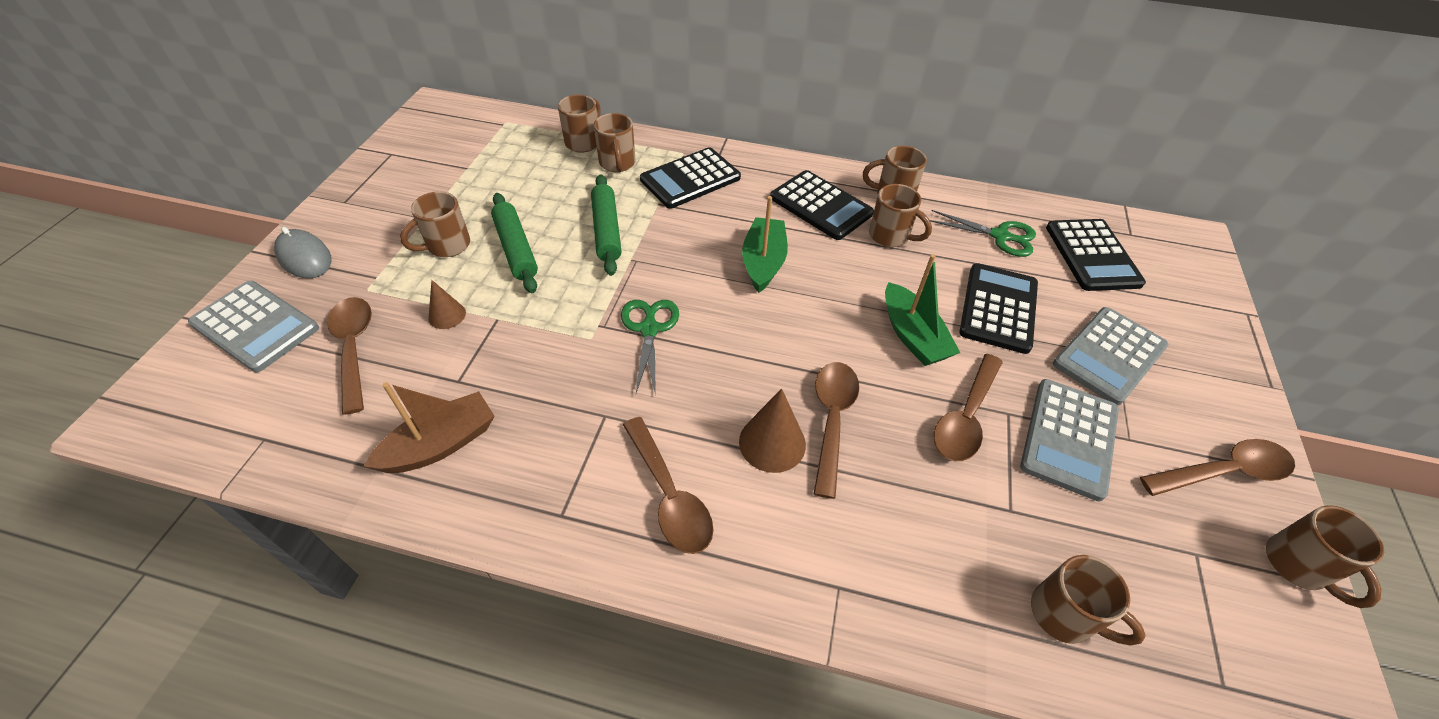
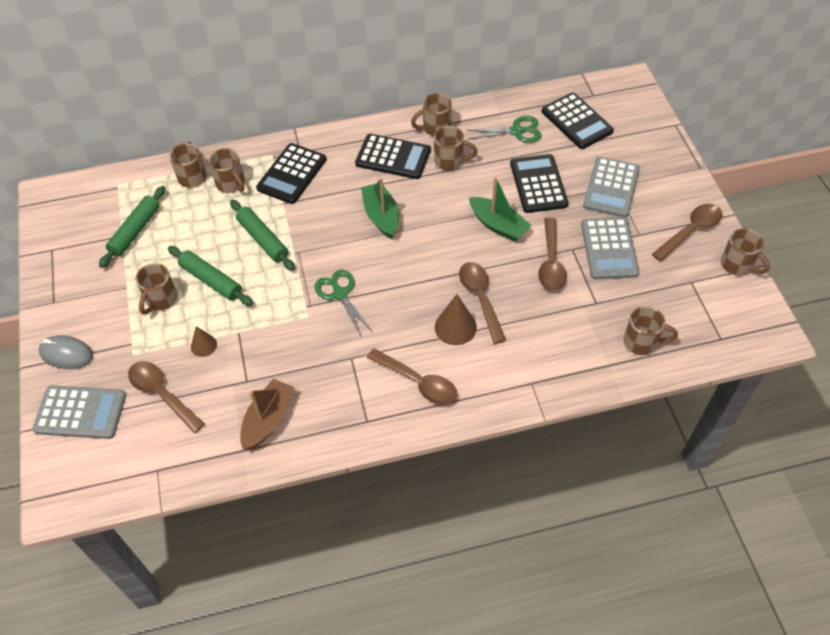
camera: 25 degrees left, 5 degrees up
none -> green rolling pin [99,186,165,268]

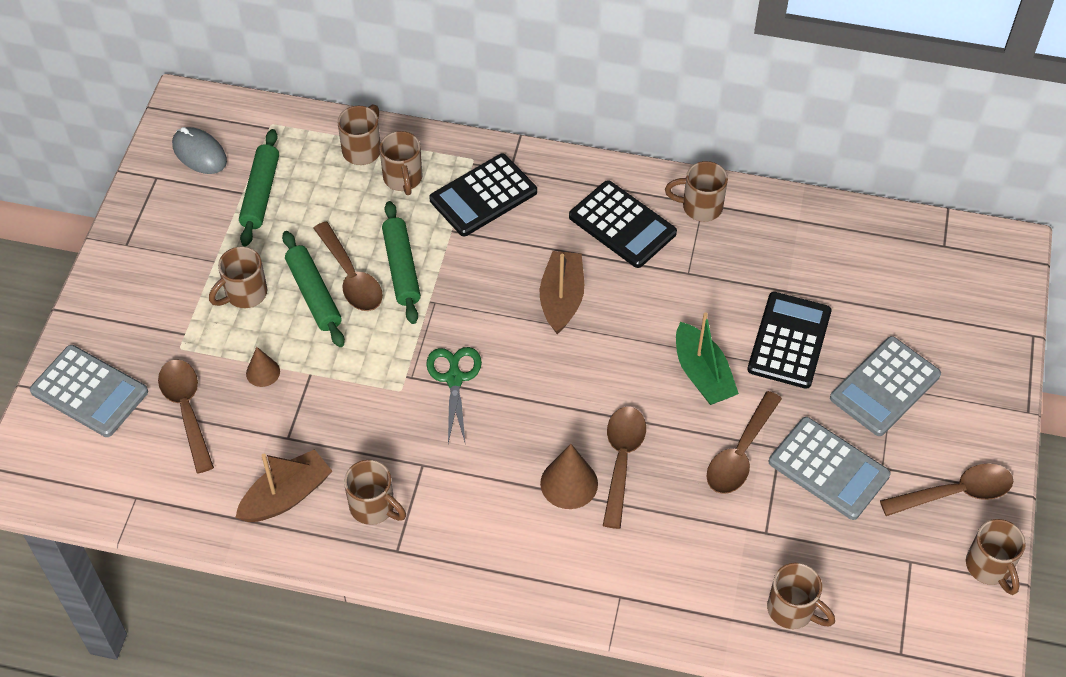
camera: 25 degrees right, 0 degrees up
grey mouse [39,335,93,369] -> grey mouse moved to [172,127,227,174]
green rolling pin [99,186,165,268] -> green rolling pin turned 45 degrees counterclockwise [239,129,279,247]
green boat [361,178,399,239] -> brown boat [540,251,584,334]
brown spoon [367,348,457,405] -> brown spoon moved to [313,222,383,311]
brown mug [434,126,478,171] -> brown mug moved to [344,460,406,525]
green scissors [466,116,542,143] -> none
black calculator [542,92,614,149] -> none
grey calculator [581,217,639,279] -> grey calculator turned 75 degrees counterclockwise [769,417,891,520]

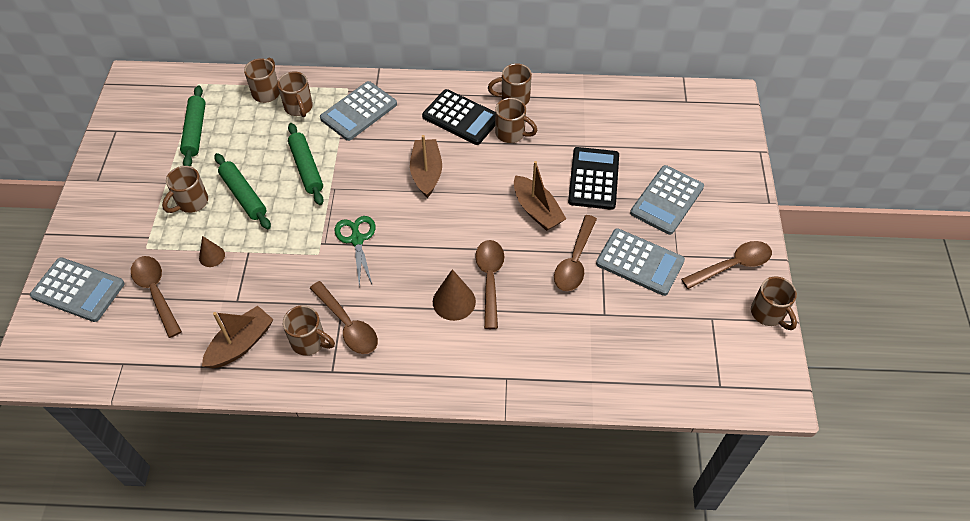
camera: 10 degrees left, 0 degrees up
grey mouse [172,127,227,174] -> none
brown spoon [313,222,383,311] -> brown spoon moved to [310,281,378,354]
black calculator [429,154,537,236] -> grey calculator [320,81,397,141]
green boat [676,312,739,405] -> brown boat [514,161,566,231]
brown mug [767,563,835,629] -> brown mug moved to [495,98,538,143]

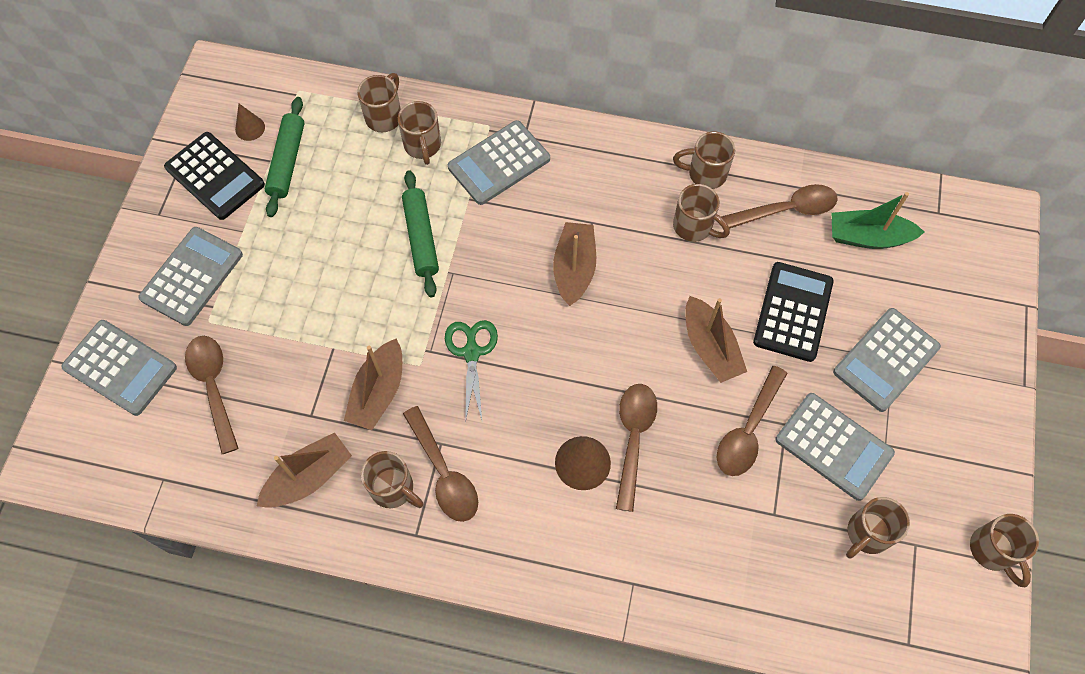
camera: 10 degrees right, 10 degrees up
brown mug [162,166,208,213] -> brown mug moved to [846,497,910,559]
brown cone [199,236,225,267] -> brown cone moved to [235,104,265,141]
green rolling pin [215,153,271,229] -> none
black calculator [422,89,495,145] -> black calculator moved to [164,132,265,220]
brown spoon [681,241,772,289] -> brown spoon moved to [721,184,838,229]
none -> grey calculator [138,227,243,326]
none -> brown boat [344,338,402,430]
none -> green boat [832,192,924,249]

